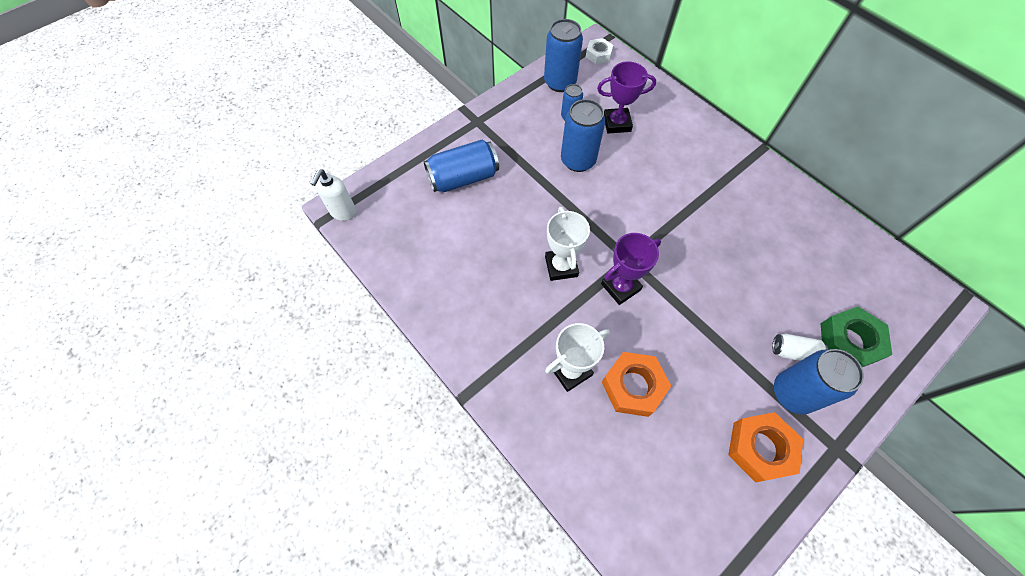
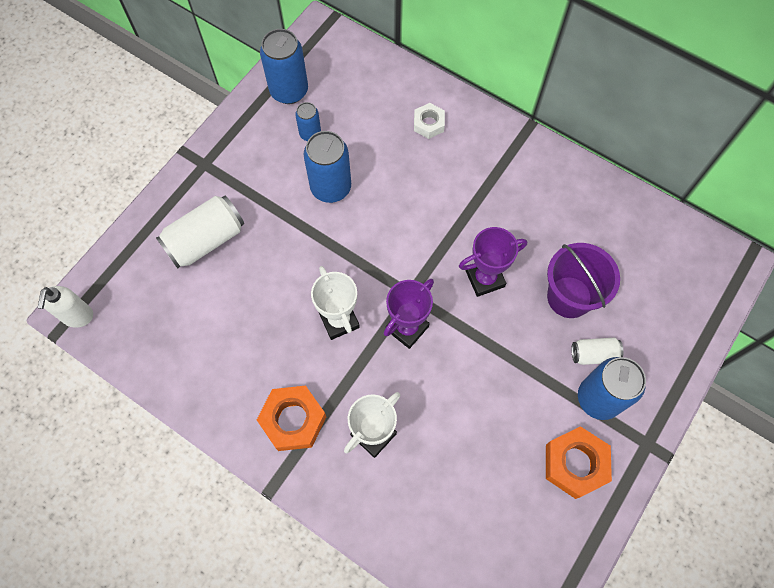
camera: 15 degrees left, 5 degrees up
blue can [424,140,499,192] -> white can [156,196,244,269]
white nut [586,38,613,64] -> white nut moved to [414,103,445,139]
purple trophy [597,61,656,134] -> purple trophy moved to [459,227,527,297]
orange nut [602,352,671,417] -> orange nut moved to [257,386,326,451]
green nut [820,307,892,367] -> none
none -> purple bucket [547,243,620,318]

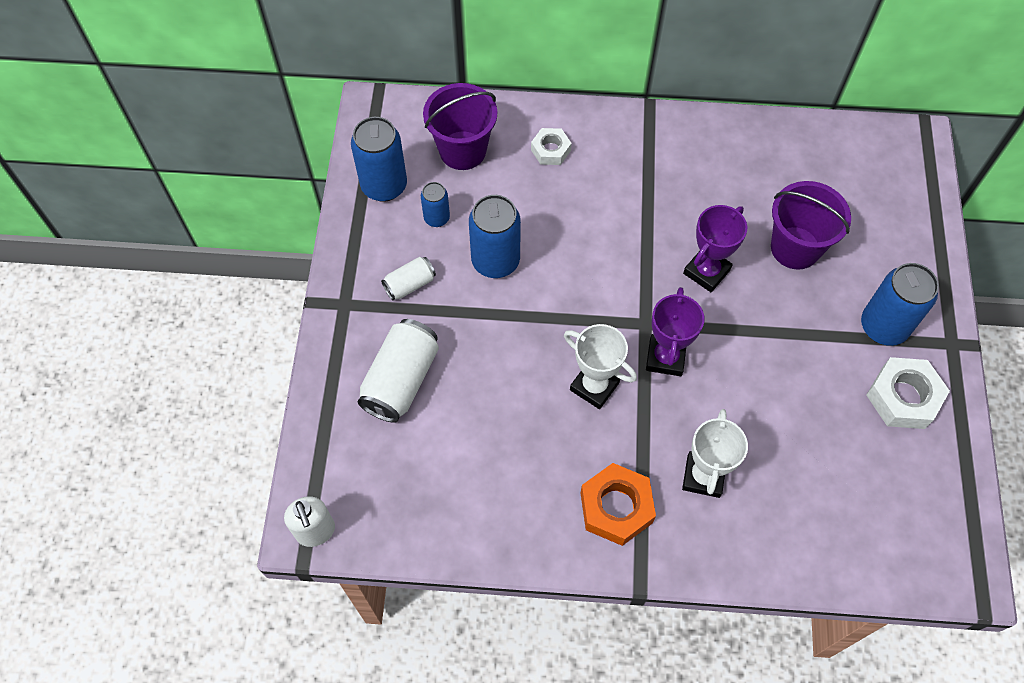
camera: 30 degrees left, 5 degrees down
orange nut [546,426,612,499] -> white nut [866,357,950,429]
white can [571,338,624,365] -> white can moved to [381,257,436,300]
none -> purple bucket [423,83,497,170]

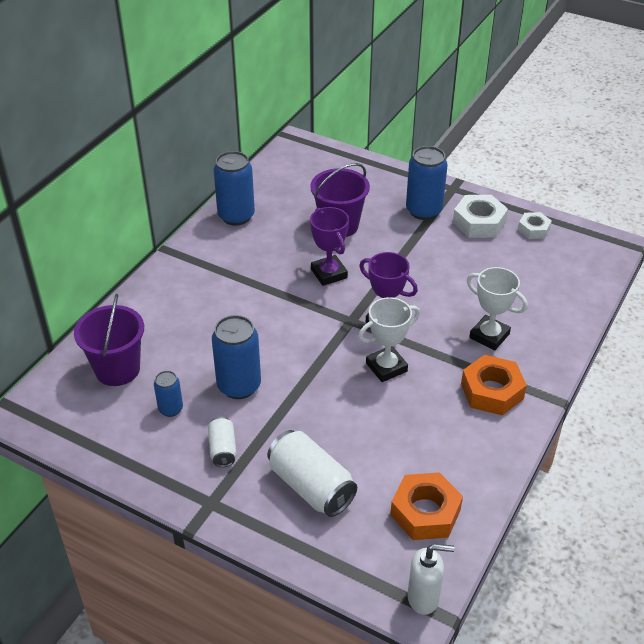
camera: 65 degrees left, 20 degrees down
blue can [351,117,407,202] -> blue can moved to [213,151,255,226]
white nut [531,128,572,165] -> white nut moved to [518,212,552,239]
none -> orange nut [390,472,463,540]

